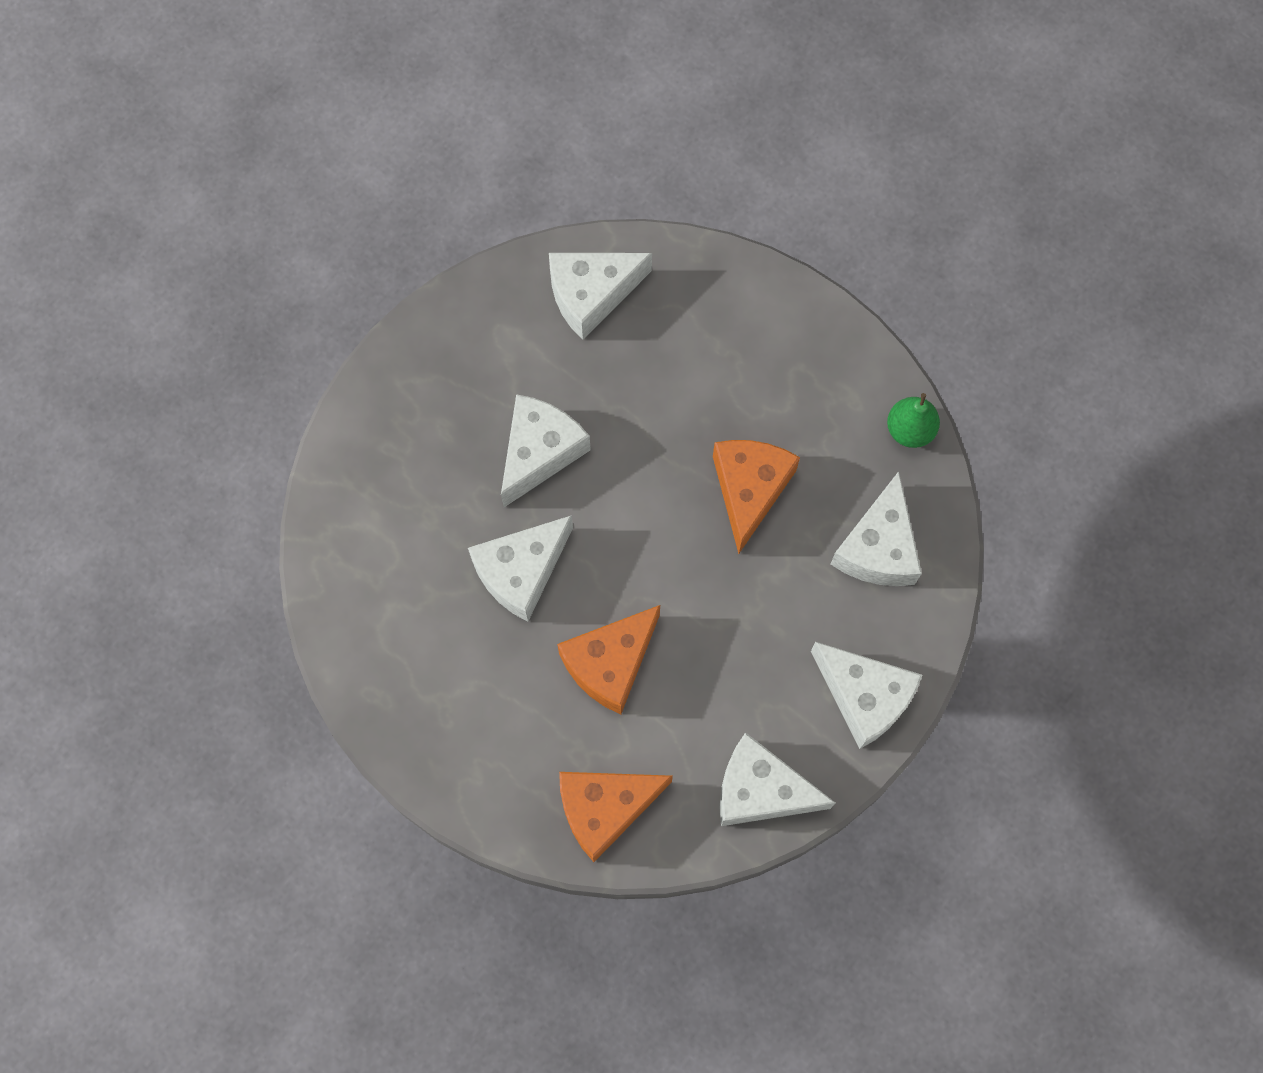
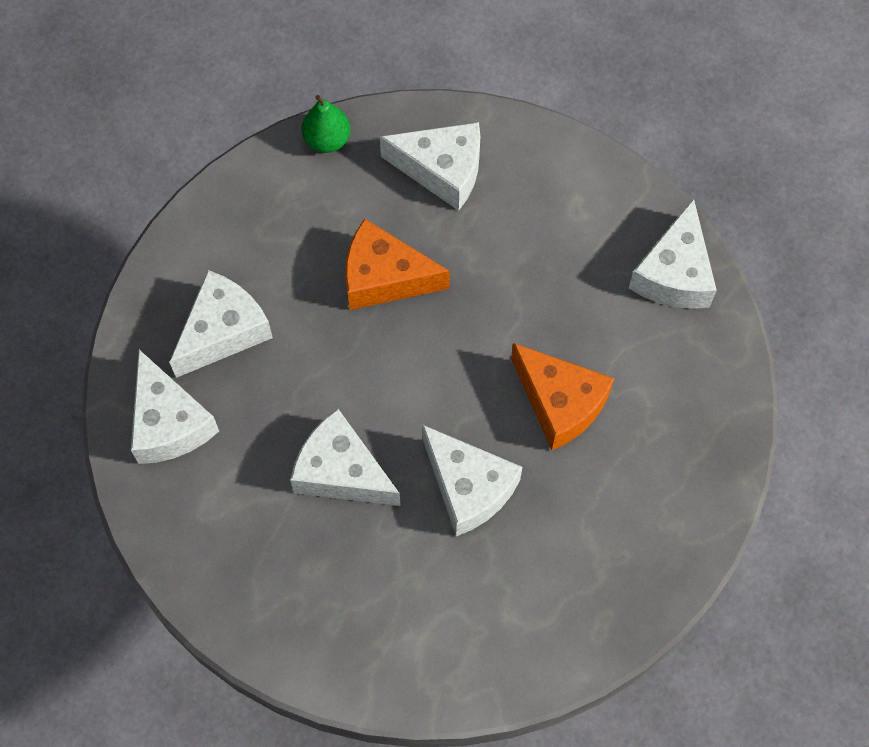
camera: 90 degrees left, 5 degrees down
orange cheese [559,772,673,862] -> none
white cheese [811,642,922,749] -> white cheese moved to [169,270,273,378]

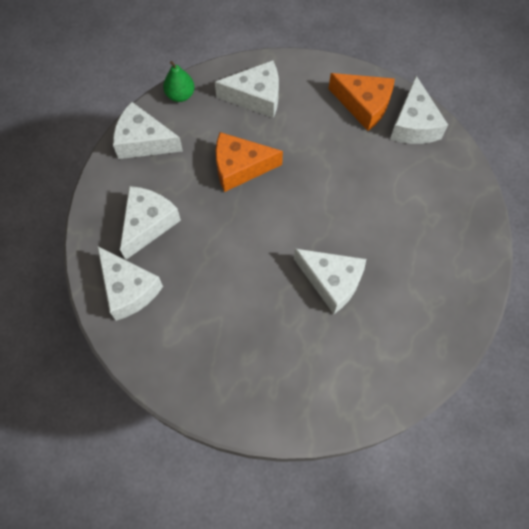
camera: 15 degrees left, 0 degrees up
white cheese [290,409,401,506] -> white cheese moved to [113,102,183,159]
orange cheese [511,343,614,450] -> orange cheese moved to [328,73,395,131]

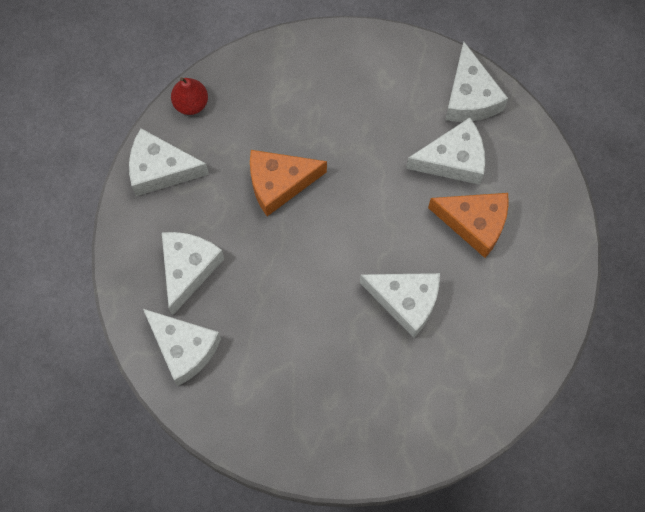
camera: 10 degrees left, 5 degrees up
green pear [163,61,195,102] -> red pear [171,77,208,115]
white cheese [215,60,279,118] -> white cheese moved to [406,118,485,185]
orange cheese [328,73,395,131] -> orange cheese moved to [428,193,509,258]

